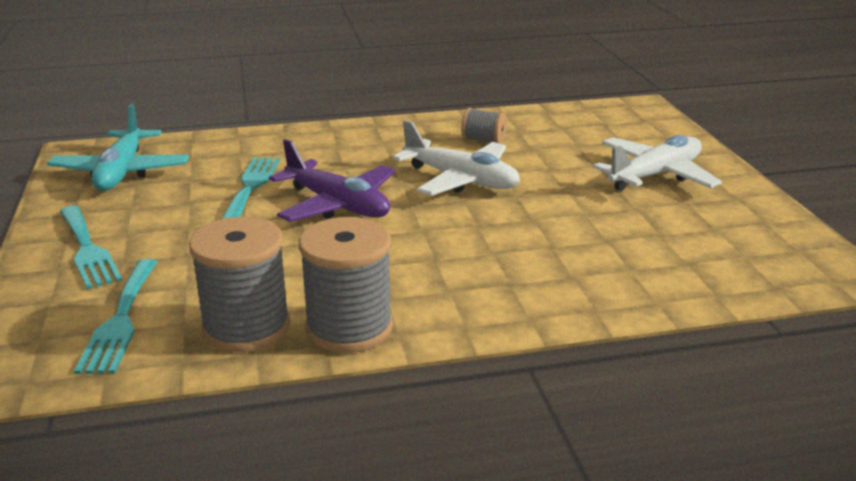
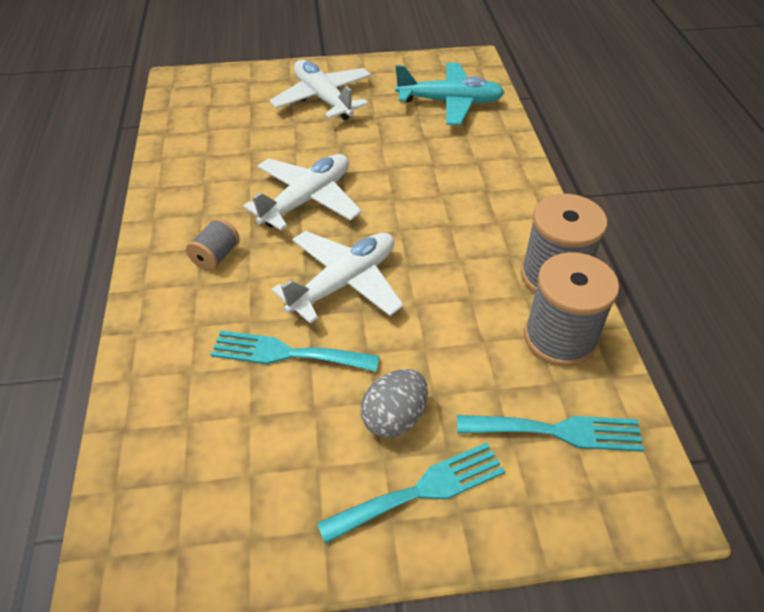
camera: 85 degrees left, 20 degrees up
turquoise plane [47,103,189,191] -> turquoise plane moved to [395,62,505,125]
purple plane [269,139,395,222] -> white plane [271,231,404,324]
grey spool [461,108,507,144] -> grey spool moved to [186,218,240,271]
none -> grey egg [360,369,428,438]

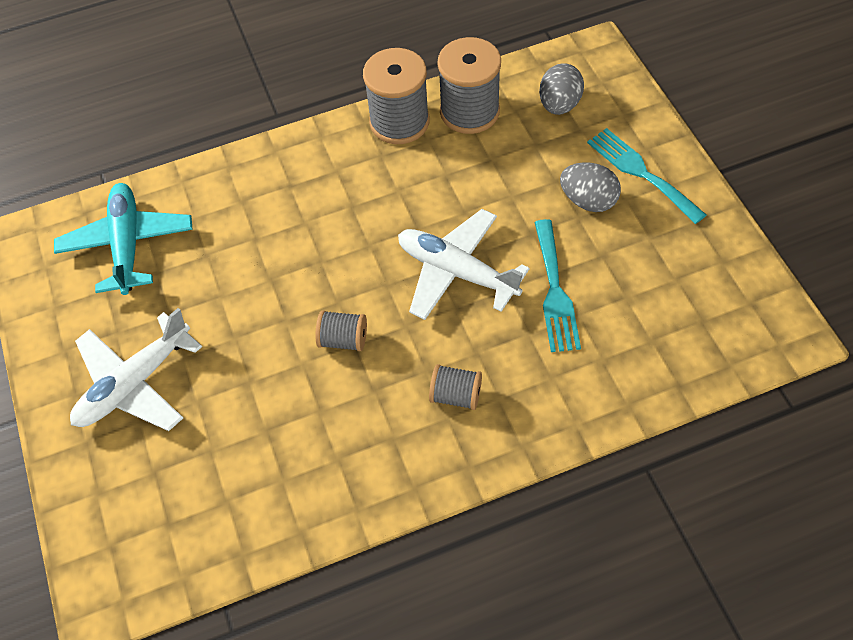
camera: 100 degrees left, 10 degrees up
white plane [243,154,362,230] -> grey spool [315,310,367,351]
turquoise fork [457,415,644,452] -> grey egg [539,63,584,115]

